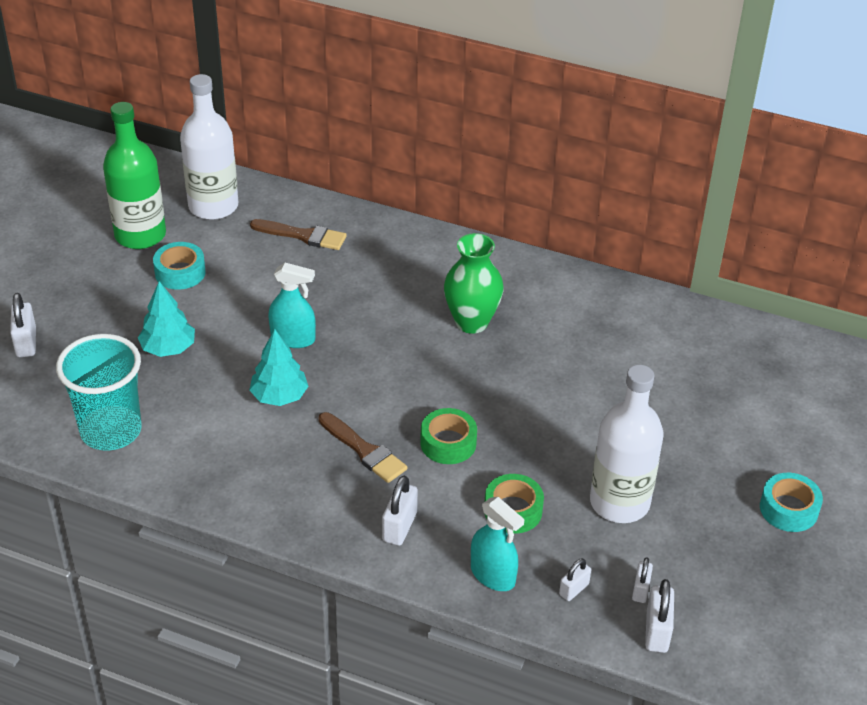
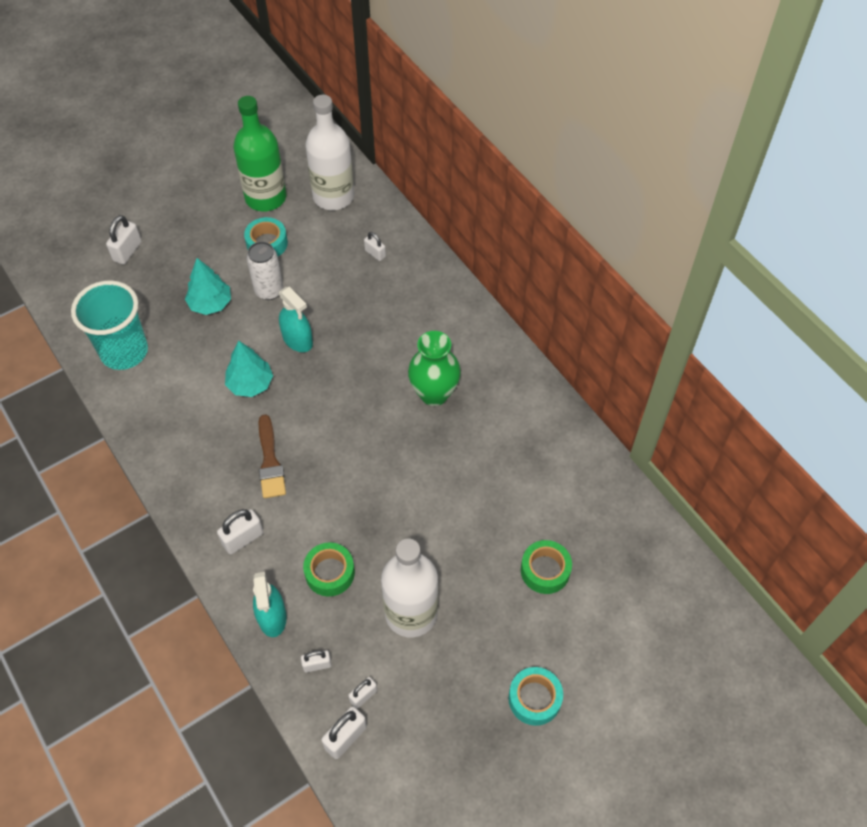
camera: 35 degrees right, 15 degrees up
brown brush [250,219,347,250] -> white padlock [364,232,386,261]
green tape [420,408,477,464] -> green tape moved to [521,540,572,594]
none -> white can [247,241,283,300]

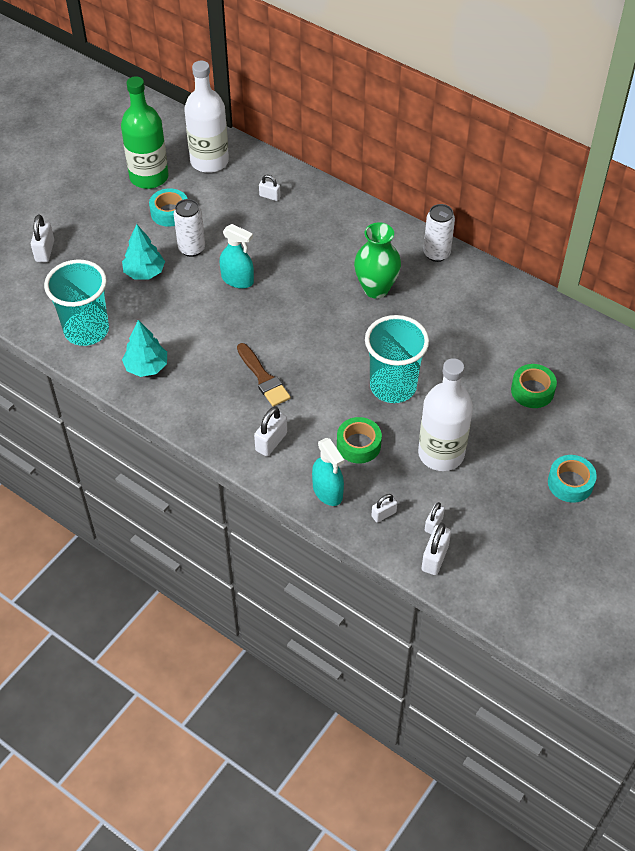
camera: 20 degrees left, 5 degrees down
turquoise tree [225,341,273,397] -> turquoise tree moved to [122,320,167,377]
none -> turquoise cup [365,315,429,403]
none -> white can [423,204,455,262]

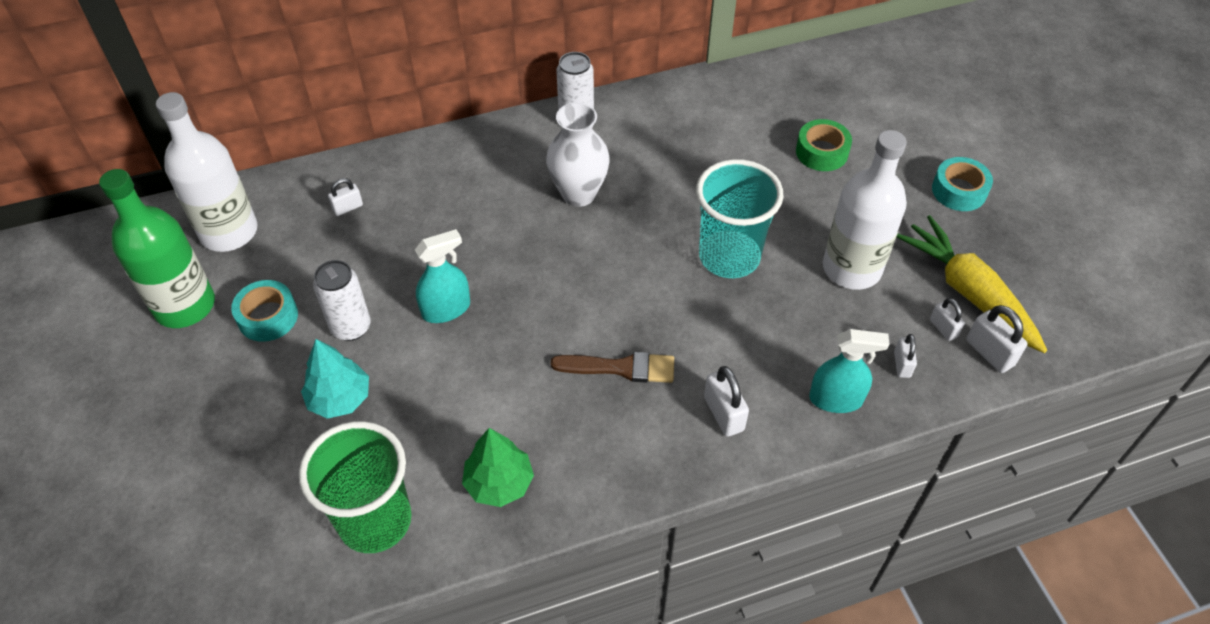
camera: 55 degrees left, 0 degrees up
white padlock [31,214,54,262] -> none
turquoise cup [44,259,109,346] -> green cup [299,421,412,553]
turquoise tree [122,320,167,377] -> green tree [462,428,534,507]
green tape [337,417,382,463] -> none
green vase [354,223,401,298] -> white vase [546,102,610,207]
none -> yellow carrot [897,215,1047,353]

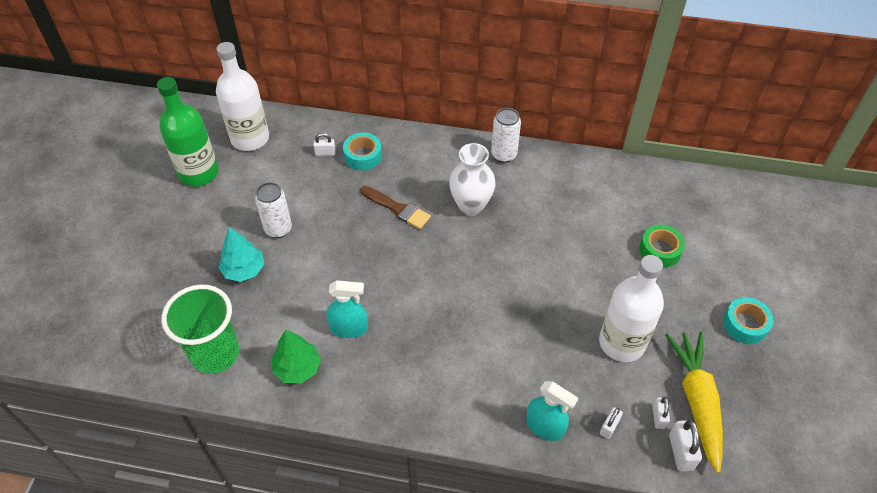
camera: 30 degrees right, 0 degrees up
turquoise tape [231,280,298,342] -> turquoise tape moved to [343,132,382,171]
turquoise spray bottle [415,229,470,323] -> turquoise spray bottle moved to [326,280,368,338]
brown brush [550,352,674,383] -> brown brush moved to [360,186,431,229]
turquoise cup [696,159,784,278] -> none
white padlock [704,366,749,437] -> none

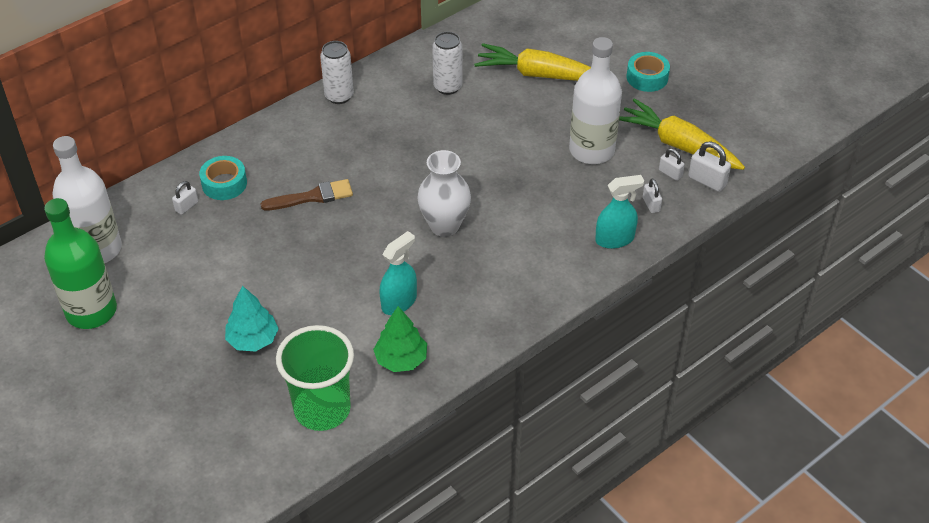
camera: 50 degrees left, 5 degrees down
white can [255,182,292,238] -> white can moved to [432,32,462,95]
white vase [449,143,495,216] -> white vase moved to [417,150,471,237]
green tape [639,225,685,268] -> yellow carrot [474,43,591,81]

